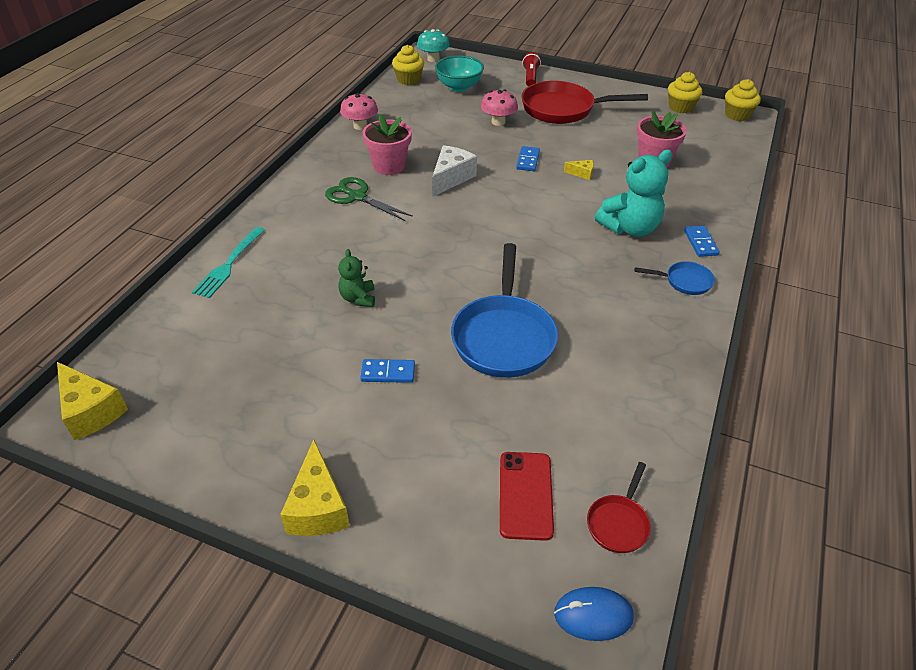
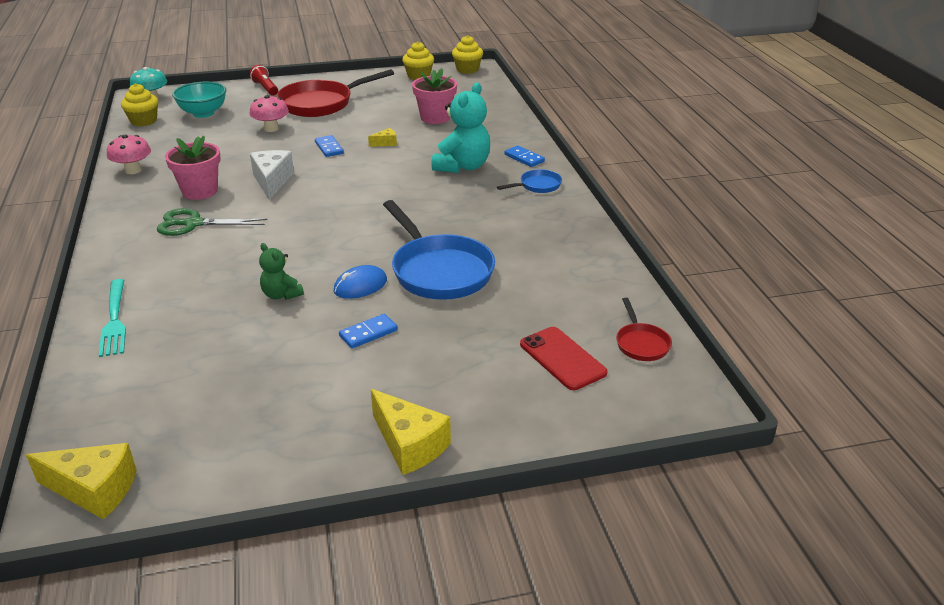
camera: 35 degrees left, 10 degrees down
blue mouse [554,587,634,641] -> blue mouse moved to [333,265,387,299]

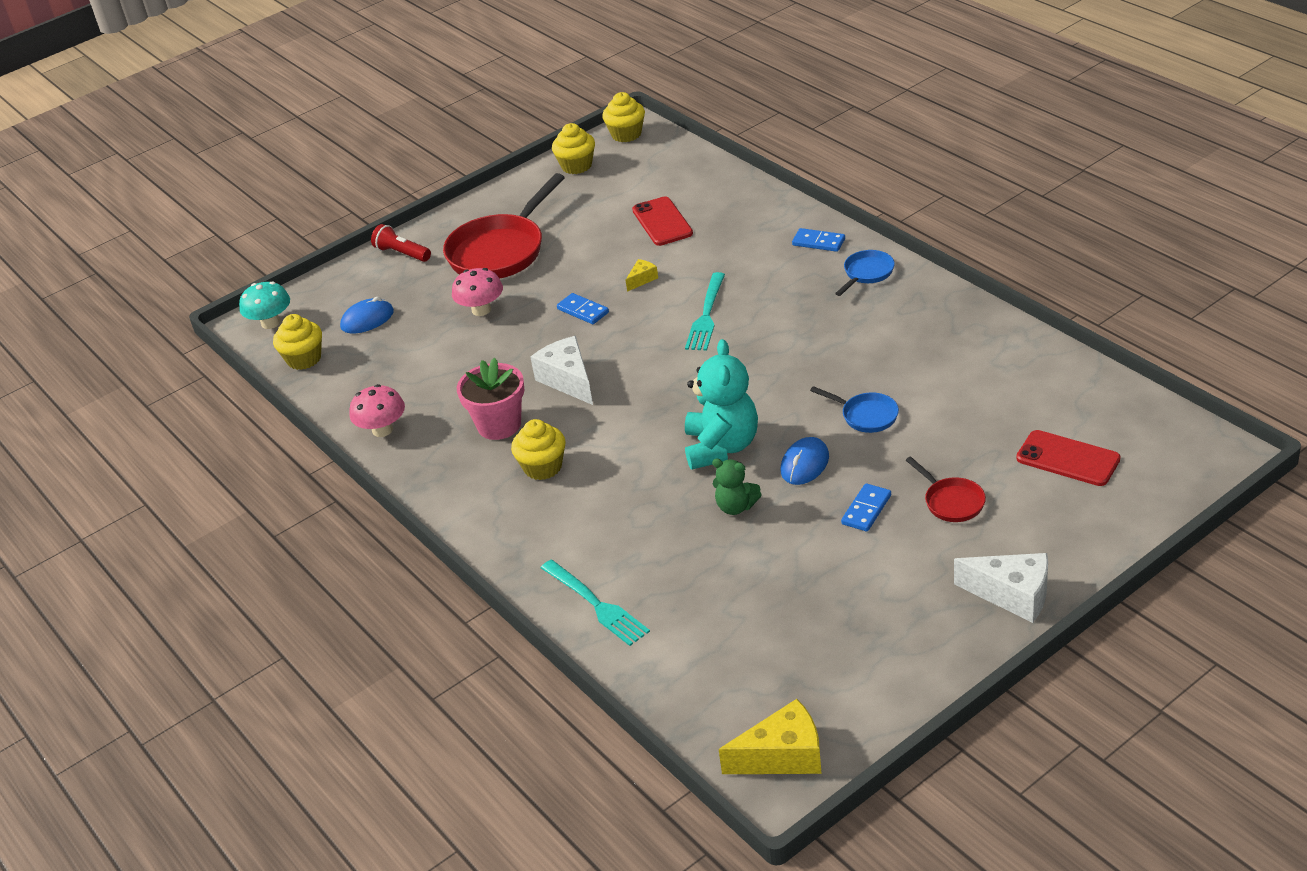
camera: 20 degrees left, 5 degrees up
green scissors [157,208,267,236] -> yellow cupcake [511,419,566,480]
turquoise bowl [172,82,226,118] -> blue mouse [340,297,394,333]
yellow cheese [371,389,451,475] -> white cheese [954,553,1048,623]
blue pan [383,200,495,300] -> blue pan [810,386,899,433], size x0.48
pink flower pot [412,68,457,124] -> red phone [632,197,693,246]
turquoise teddy bear [431,82,490,173] -> turquoise teddy bear moved to [685,339,758,470]
red pan [616,298,672,361] -> red pan moved to [906,457,986,522]
none -> turquoise fork [685,272,725,351]

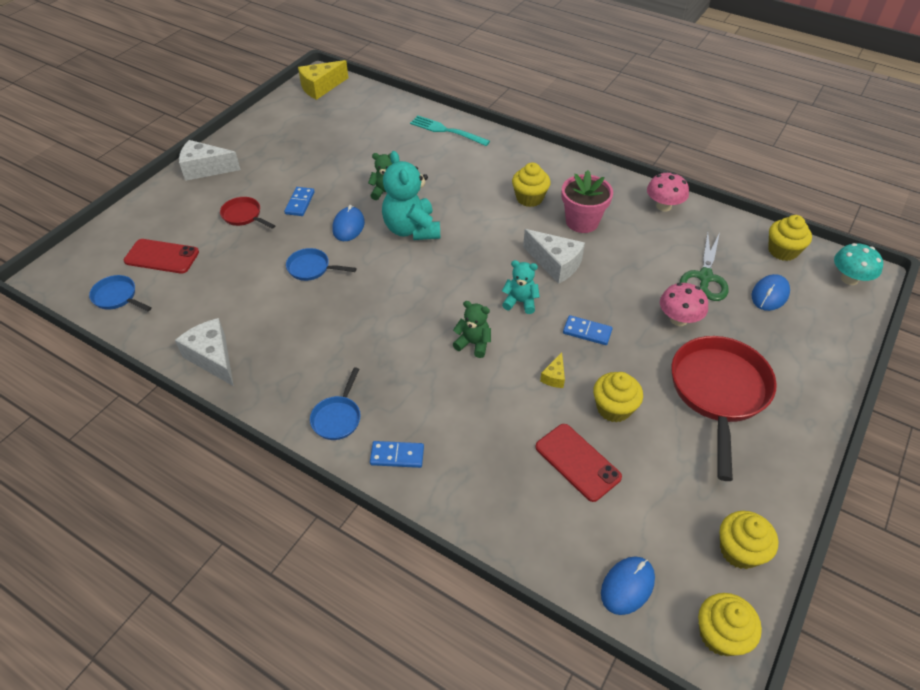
camera: 155 degrees right, 10 degrees up
red flashlight [371,224,431,262] -> none
turquoise fork [685,272,725,351] -> green teddy bear [453,301,491,358]
none -> blue pan [89,275,152,311]
none -> white cheese [175,318,234,386]
none -> turquoise teddy bear [502,260,540,314]
none -> yellow cupcake [593,372,643,423]
none -> blue mouse [601,556,655,615]
none -> green scissors [680,232,729,301]

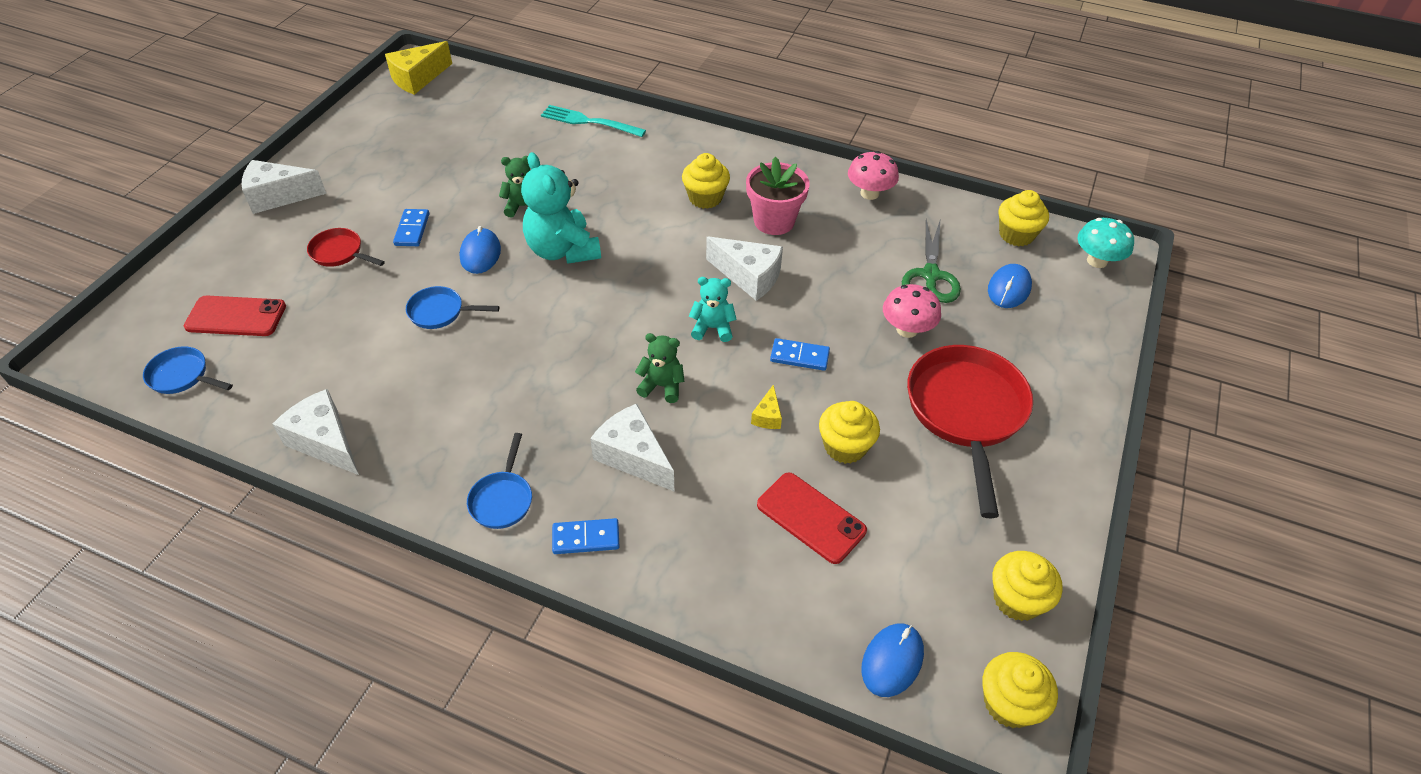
camera: 10 degrees left, 0 degrees up
none -> white cheese [590,404,674,491]

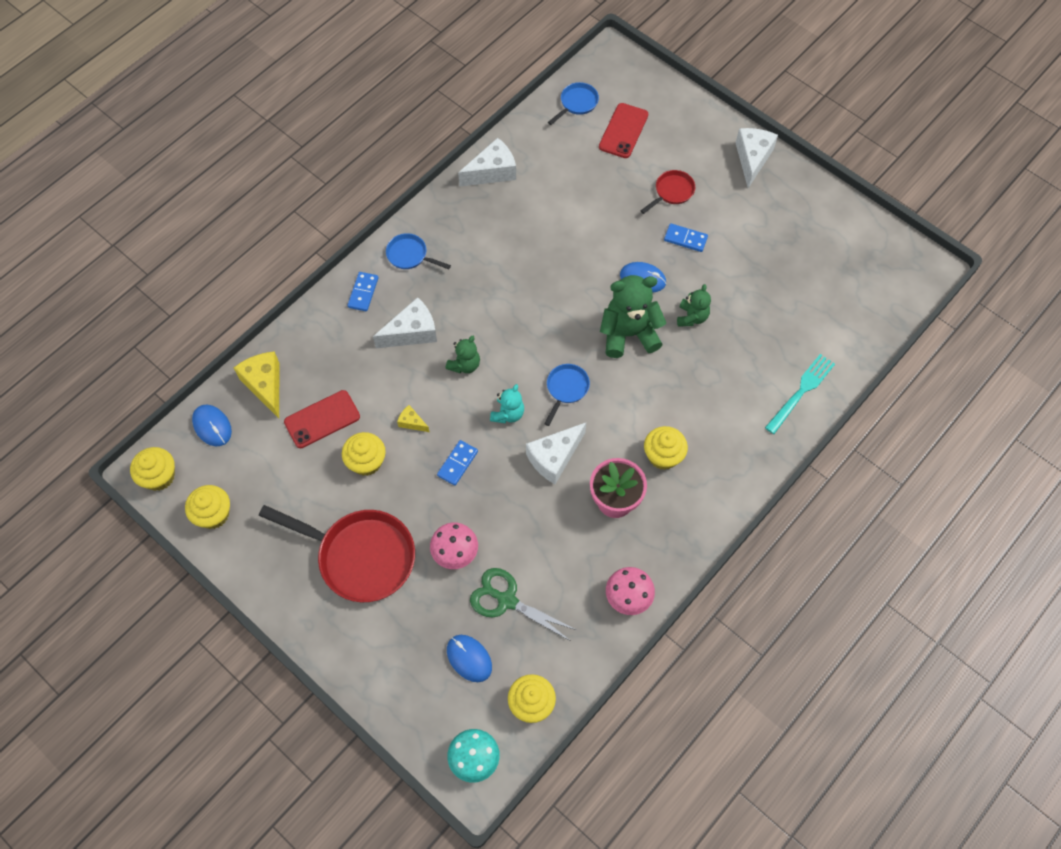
camera: 110 degrees right, 15 degrees up
yellow cheese [385,41,452,95] -> yellow cheese moved to [234,351,280,418]
blue pan [406,286,500,329] -> blue pan moved to [544,364,590,426]
turquoise teddy bear [521,152,601,264] -> green teddy bear [600,275,666,358]

